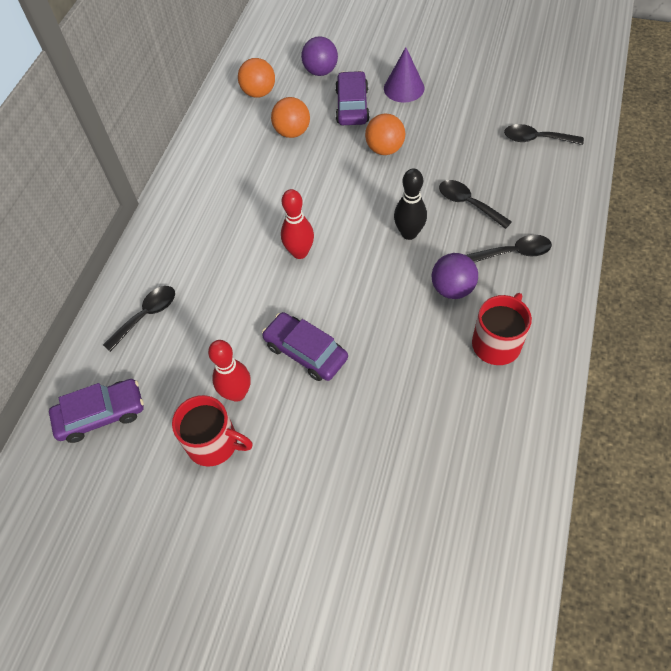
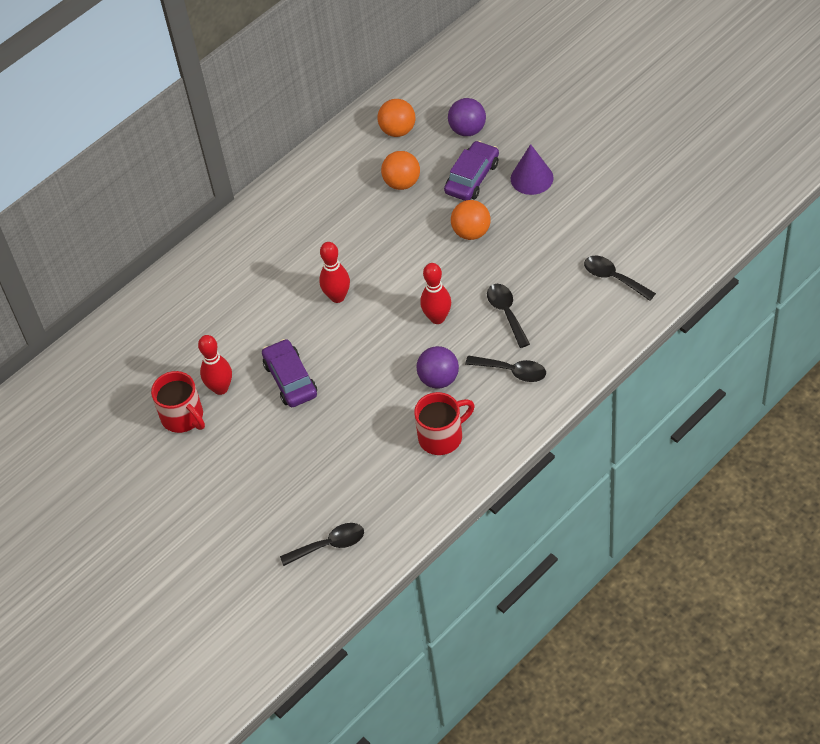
camera: 30 degrees right, 5 degrees down
purple car [49,379,144,443] -> none
black spoon [103,286,175,352] -> black spoon moved to [280,523,364,566]
black bowling pin [394,169,427,240] -> red bowling pin [420,263,451,324]

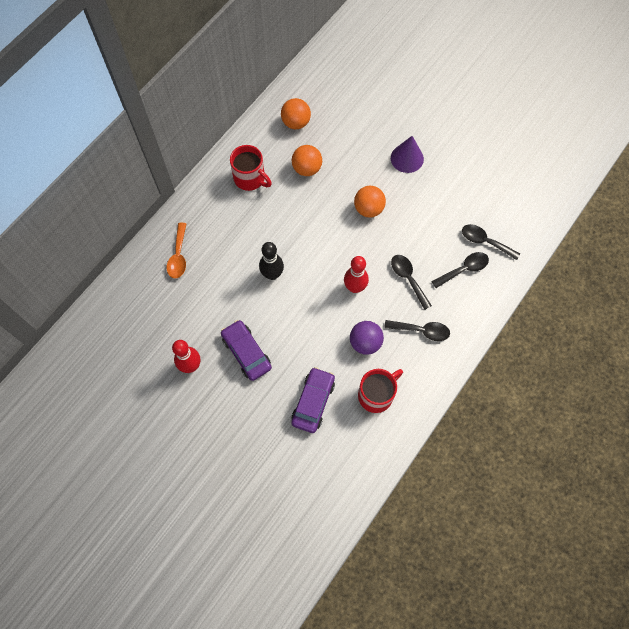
camera: 15 degrees left, 15 degrees up
red mug [151,371,205,433] -> red mug moved to [230,145,272,191]
black spoon [280,523,364,566] -> black spoon moved to [431,252,489,288]
red bowling pin [319,242,350,303] -> black bowling pin [259,242,284,280]
purple car [444,141,499,201] -> purple car moved to [291,367,335,433]
purple ball [448,98,486,136] -> none
none -> orange spoon [167,223,186,278]

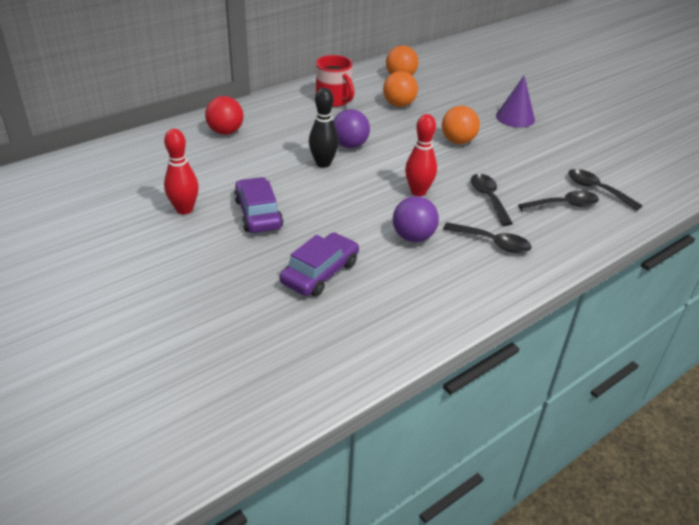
camera: 15 degrees right, 30 degrees down
orange spoon [167,223,186,278] -> red ball [205,96,243,135]
red mug [358,369,403,413] -> none
none -> purple ball [333,109,370,148]

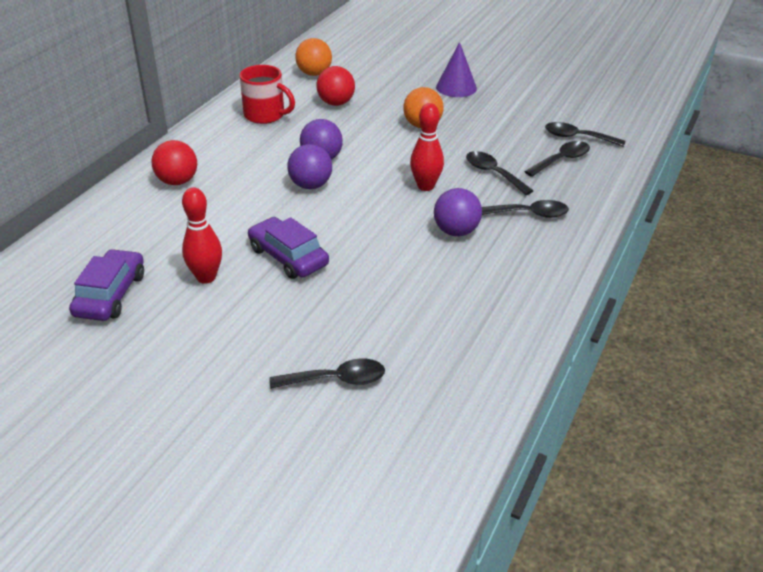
camera: 25 degrees left, 0 degrees up
purple car [280,232,359,296] -> purple car moved to [69,249,144,321]
black bowling pin [309,88,339,168] -> purple ball [287,144,332,189]
orange ball [383,71,418,107] -> red ball [316,66,355,106]
none -> black spoon [270,359,385,389]

